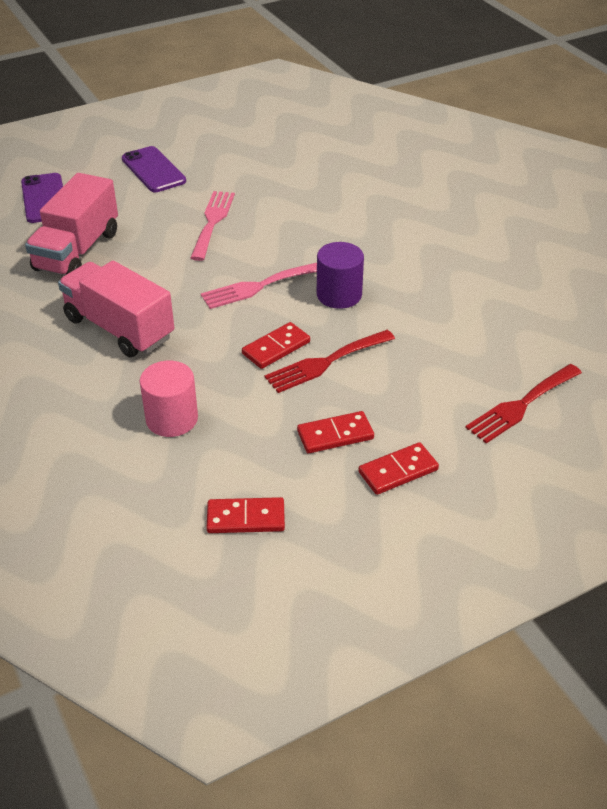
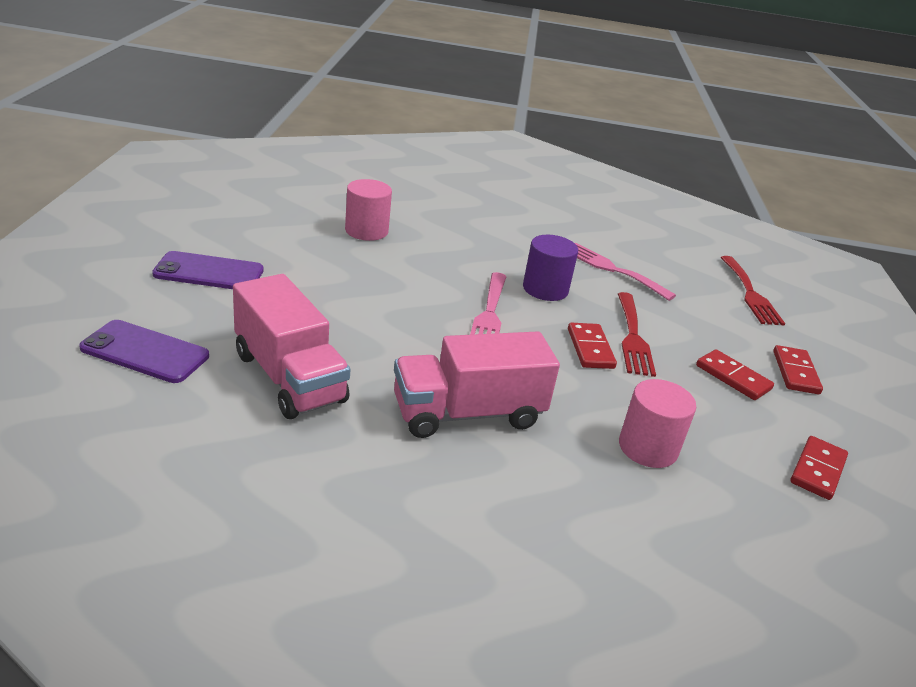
camera: 60 degrees left, 10 degrees down
pink fork [190,191,235,261] -> pink fork moved to [575,243,676,301]
red domino [297,411,374,454] -> red domino turned 60 degrees counterclockwise [696,350,774,400]
none -> pink cylinder [345,179,392,241]

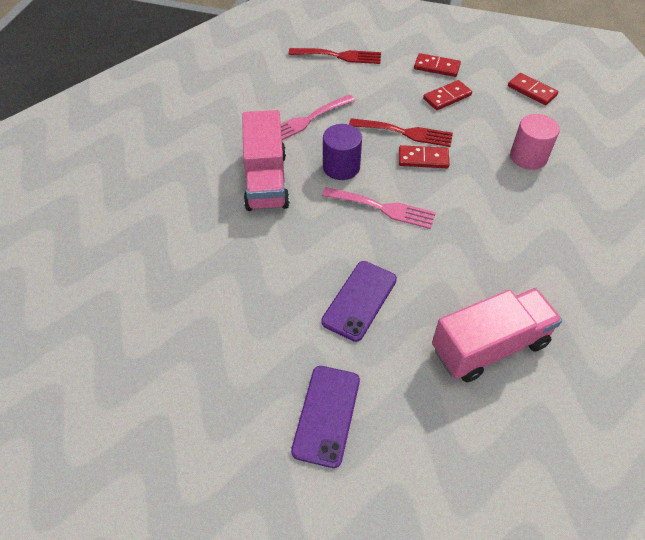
camera: 75 degrees left, 20 degrees up
purple phone [79,320,209,383] -> purple phone moved to [321,261,397,342]
pink cylinder [345,179,392,241] -> none
pink truck [394,331,560,438] -> pink truck moved to [242,110,290,211]

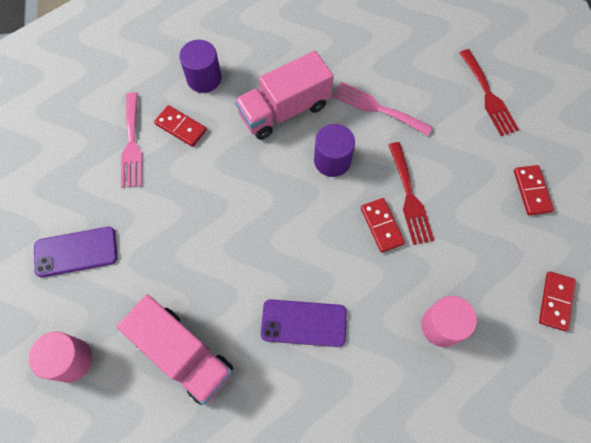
camera: 65 degrees right, 15 degrees up
purple phone [321,261,397,342] -> purple phone moved to [261,299,347,347]
pink fork [322,187,436,229] -> pink fork moved to [121,92,142,188]
red domino [423,80,472,110] -> red domino moved to [154,105,207,147]
none -> pink cylinder [29,331,92,383]
none -> purple cylinder [179,40,222,93]

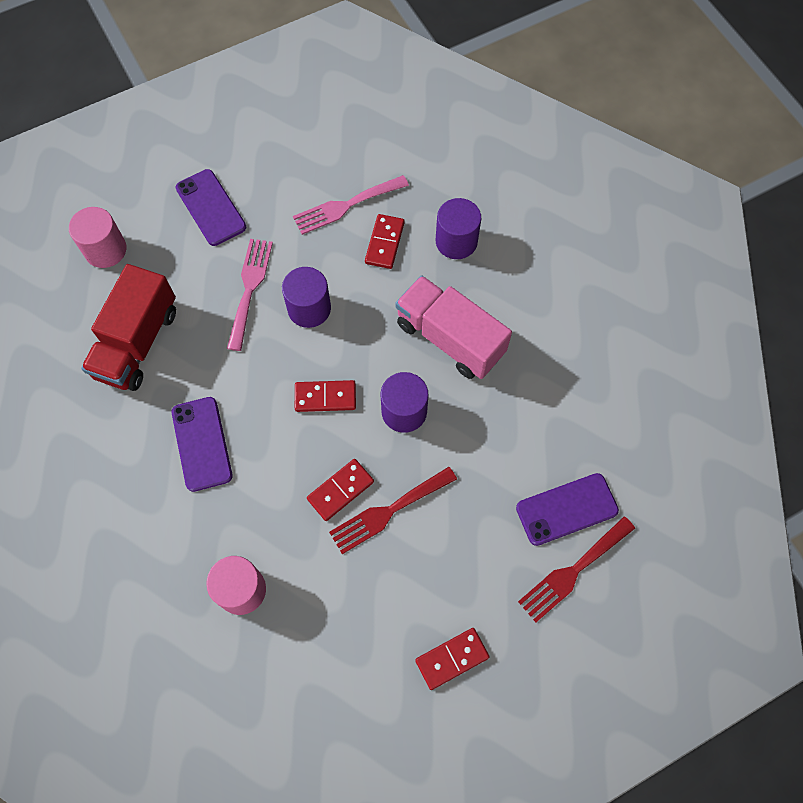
camera: 70 degrees right, 0 degrees up
pink truck [117,295,233,405] -> red truck [81,264,176,391]
pink fork [332,82,433,136] -> pink fork moved to [227,239,273,351]
red domino [539,271,576,331] -> red domino moved to [295,380,356,412]
none -> purple cylinder [282,267,331,328]
none -> purple phone [516,473,619,546]

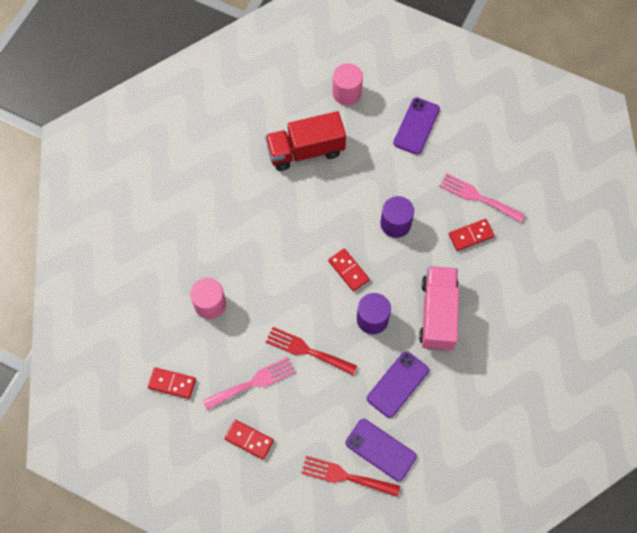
camera: 55 degrees right, 0 degrees up
purple phone [172,397,233,492] -> purple phone moved to [367,351,429,418]
pink fork [227,239,273,351] -> pink fork moved to [203,357,295,410]
red domino [307,459,374,521] -> red domino moved to [148,367,196,399]
purple cylinder [436,198,481,259] -> none

